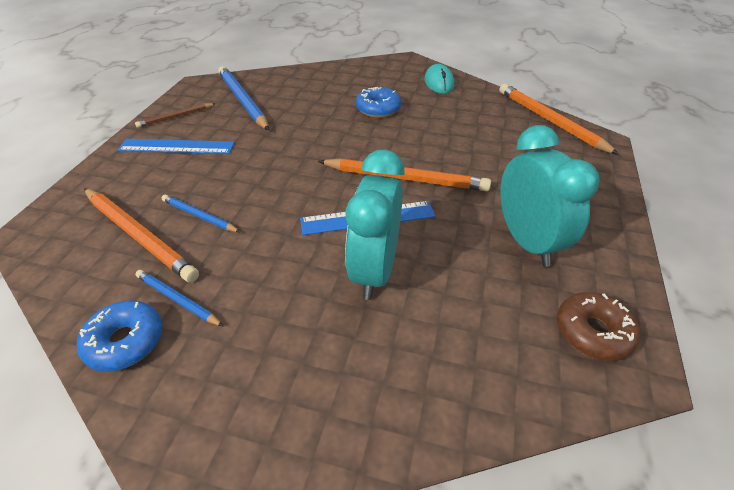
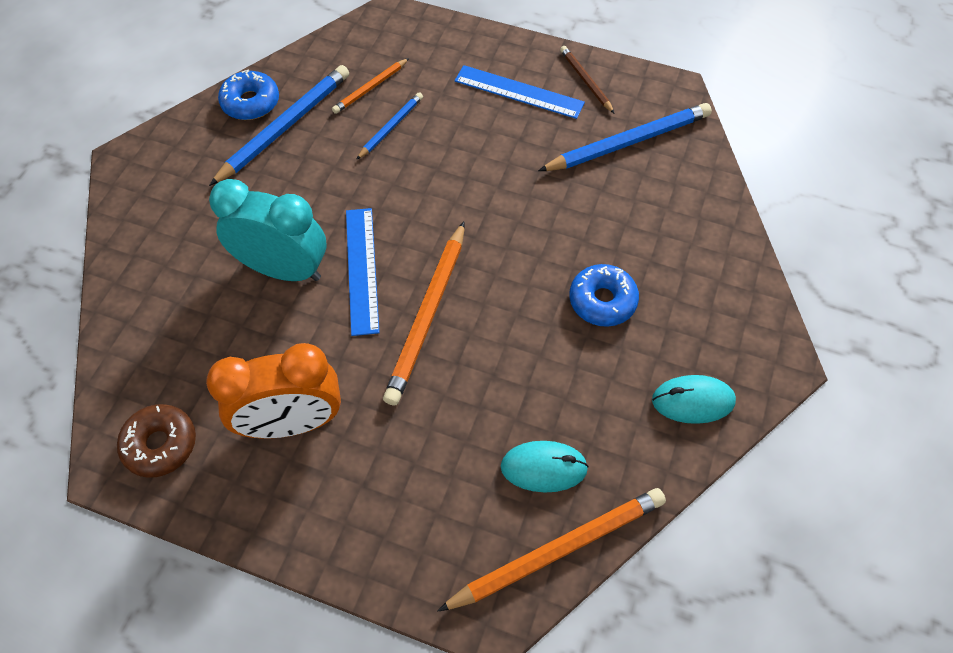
camera: 95 degrees right, 15 degrees up
orange pencil [84,188,199,282] -> orange pencil [332,58,409,114], size x0.54
blue ruler [118,139,235,154] -> blue ruler turned 75 degrees counterclockwise [455,65,585,119]
blue pencil [135,270,224,327] -> blue pencil [209,65,349,186], size x1.84
turquoise clock [500,125,599,267] -> orange clock [206,343,341,438]
none -> turquoise mouse [501,441,589,493]

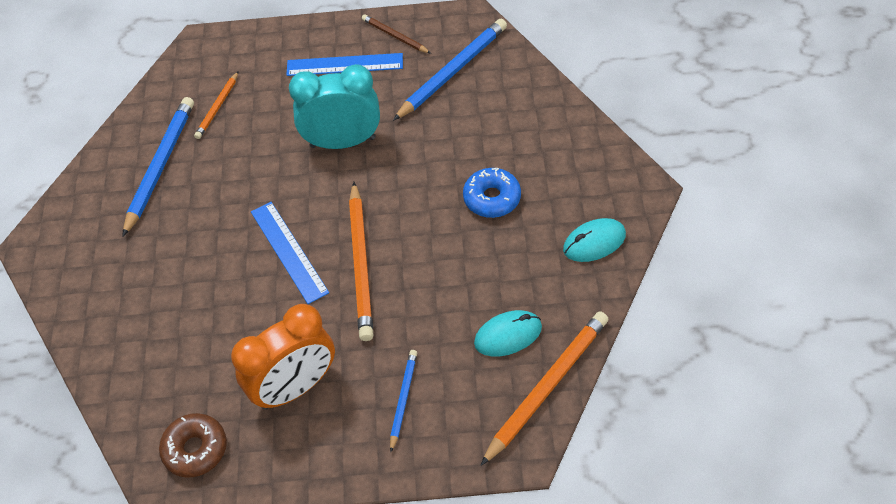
camera: 20 degrees left, 5 degrees down
turquoise clock [209,179,326,281] -> turquoise clock moved to [289,64,380,149]
blue donut [218,70,279,120] -> none
blue pencil [356,92,423,160] -> blue pencil moved to [390,350,417,452]

